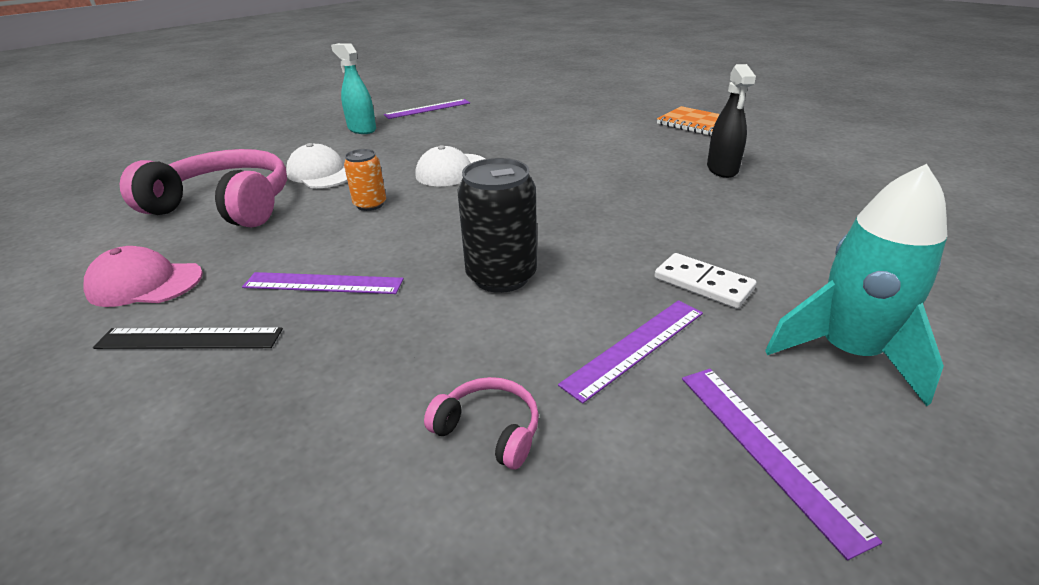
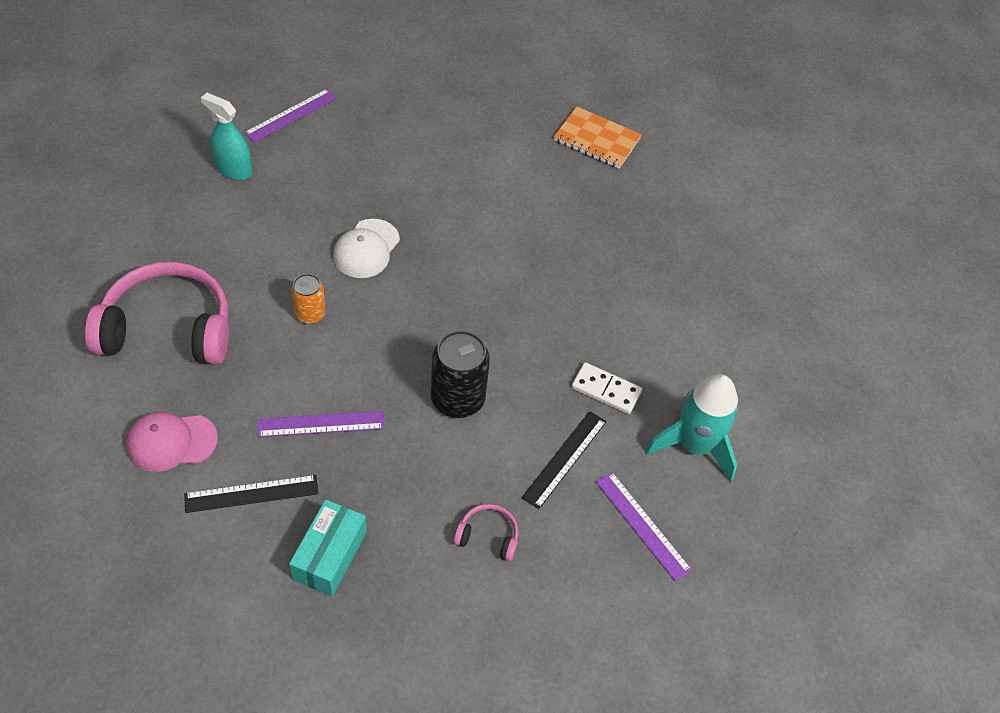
camera: 20 degrees left, 20 degrees up
white cap [286,143,347,188] -> none
purple ruler [558,300,703,404] -> black ruler [521,411,606,509]
black spray bottle [707,64,756,178] -> none
none -> turquoise box [289,499,367,597]

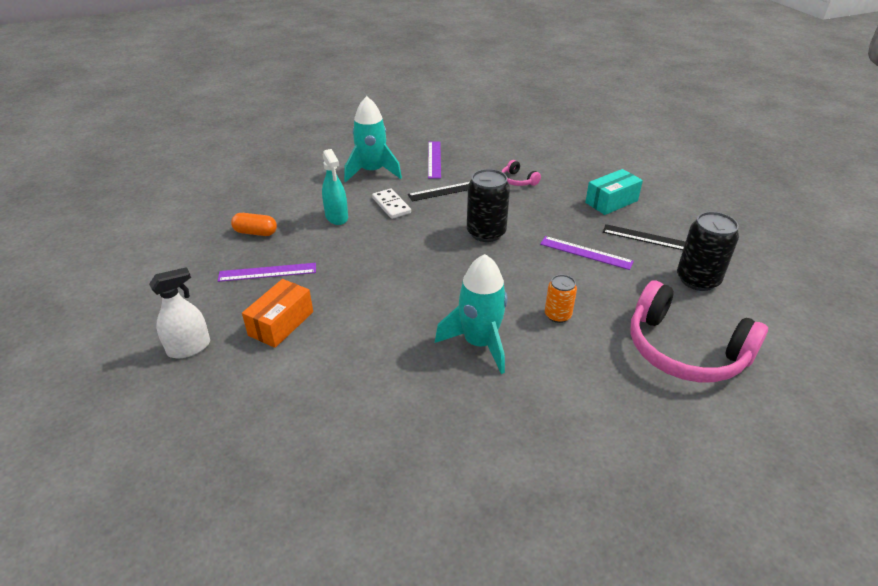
camera: 140 degrees left, 15 degrees down
pink cap [126,412,218,472] -> black can [677,211,739,291]
turquoise spray bottle [201,93,252,180] -> turquoise spray bottle moved to [322,149,348,225]
purple ruler [244,89,337,143] -> purple ruler moved to [218,263,316,282]
white cap [333,219,400,278] -> turquoise rocket [435,254,508,374]
orange notebook [554,107,642,169] -> white spray bottle [149,267,210,358]
none -> orange capsule [231,213,277,236]
none -> orange box [242,279,313,348]

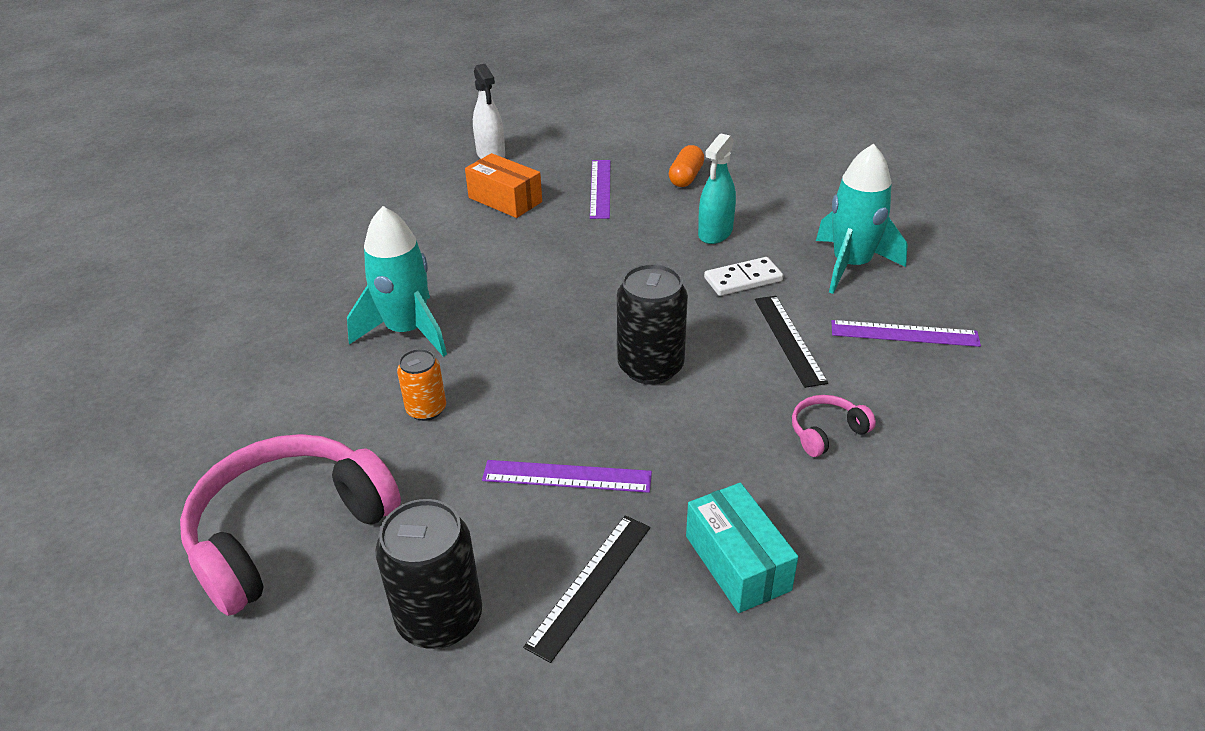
camera: 100 degrees right, 0 degrees up
turquoise spray bottle [322,149,348,225] -> turquoise spray bottle turned 45 degrees counterclockwise [698,133,736,244]
purple ruler [540,236,634,270] -> purple ruler turned 60 degrees clockwise [482,460,652,493]

